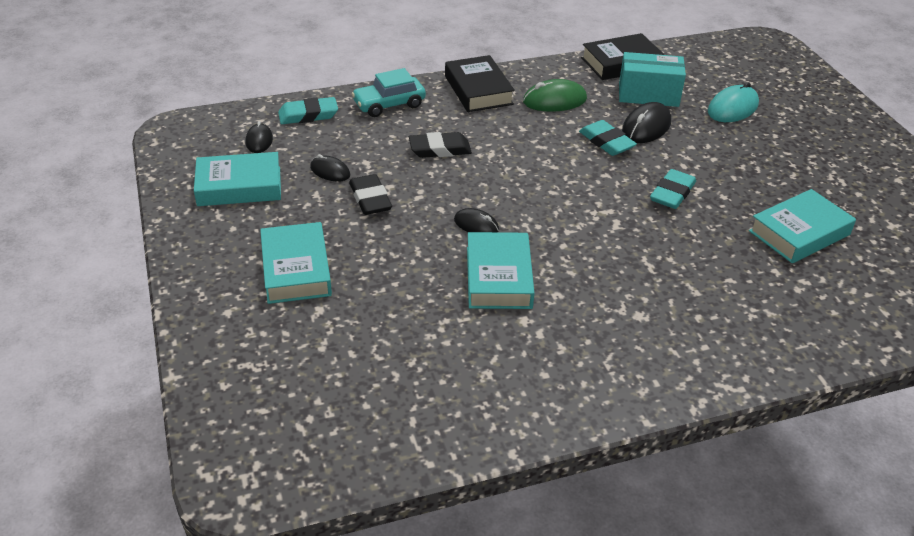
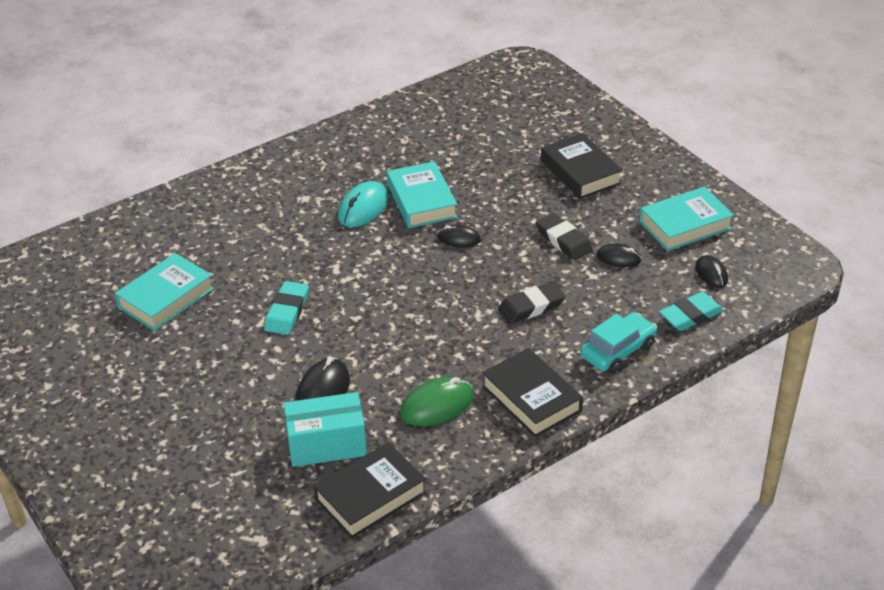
camera: 165 degrees right, 0 degrees up
turquoise book [260,222,332,304] -> black book [541,133,623,199]
turquoise eraser [579,120,637,156] -> none
turquoise mouse [708,82,759,122] -> turquoise mouse moved to [338,181,389,227]

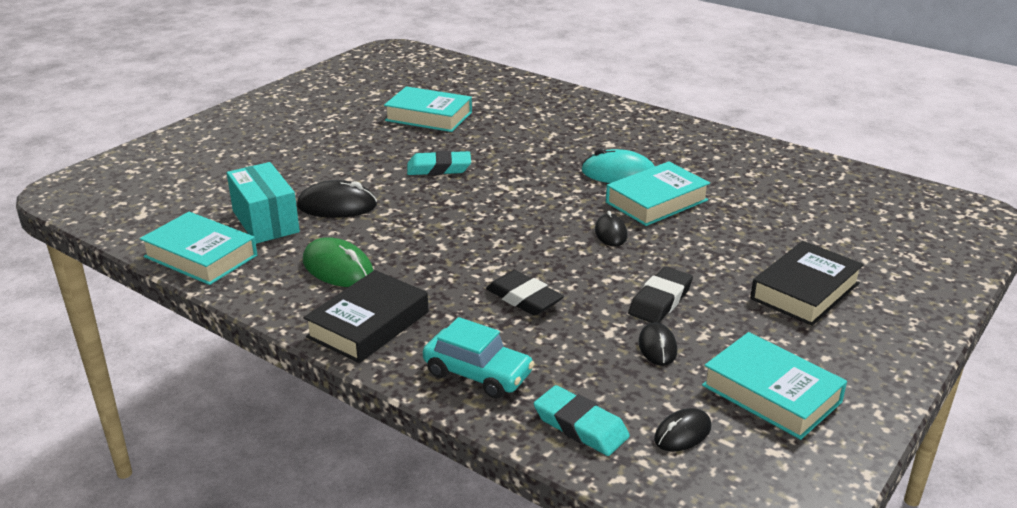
camera: 70 degrees right, 10 degrees down
black book [314,442,427,539] -> turquoise book [140,212,257,285]

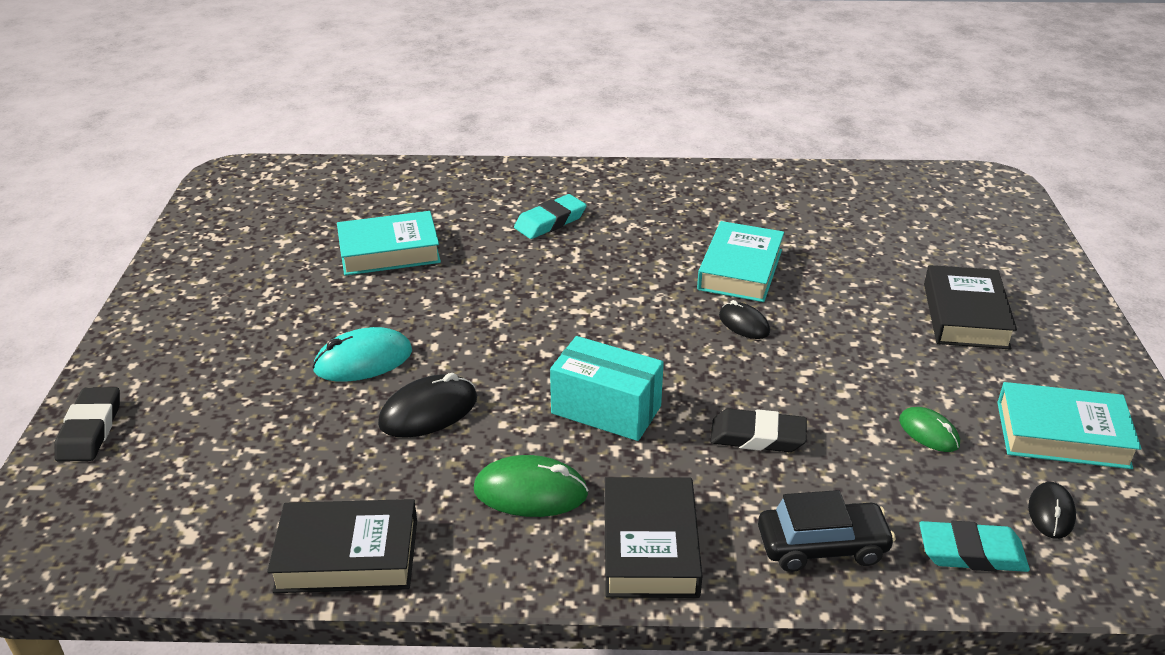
camera: 35 degrees left, 5 degrees up
turquoise book [140,212,257,285] -> black book [267,499,417,593]
turquoise box [227,162,300,244] -> turquoise box moved to [550,336,664,441]
turquoise eraser [407,151,471,175] -> turquoise eraser moved to [514,194,587,239]
turquoise car [423,317,535,399] -> black car [758,490,896,572]
turquoise mouse [581,148,655,183] -> turquoise mouse moved to [312,327,412,382]
black eraser [628,267,693,323] -> black eraser moved to [54,387,120,462]
black mouse [638,322,677,366] -> green mouse [899,407,960,452]

